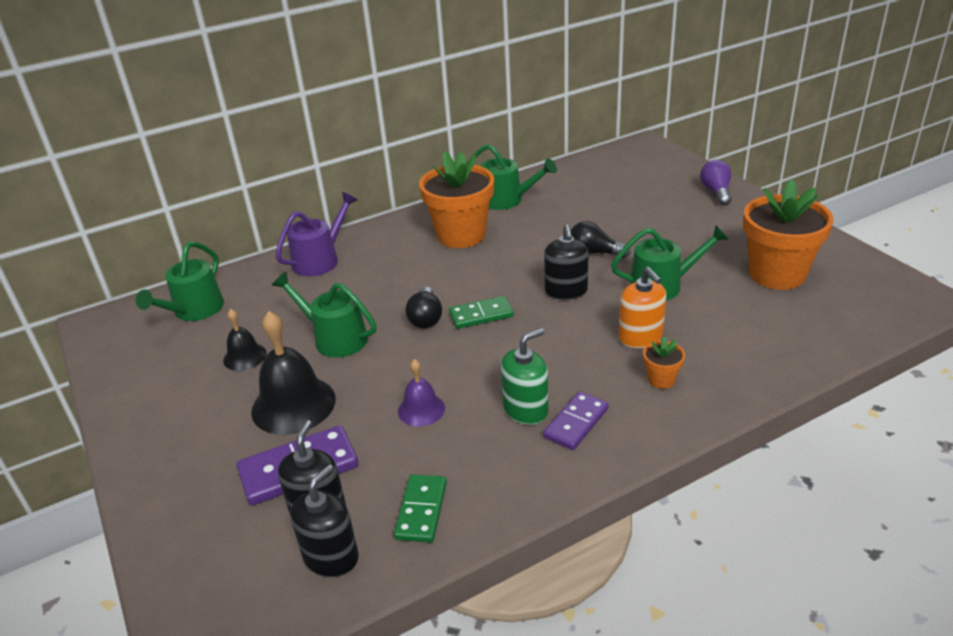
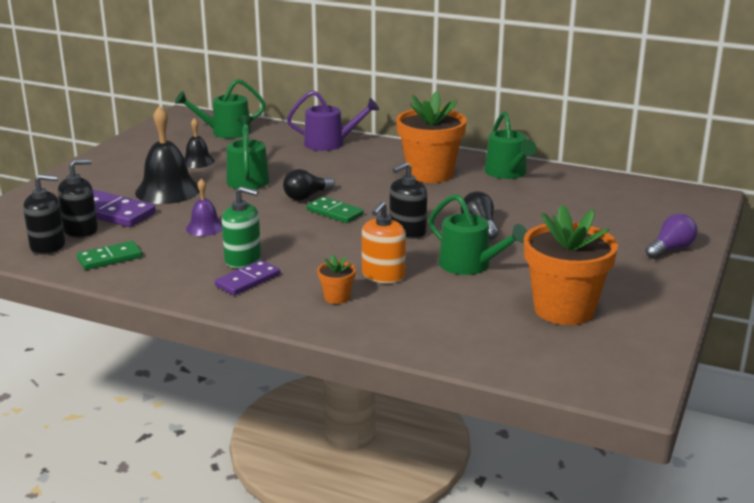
camera: 50 degrees right, 10 degrees down
purple domino [543,391,609,450] -> purple domino turned 45 degrees counterclockwise [215,260,280,295]

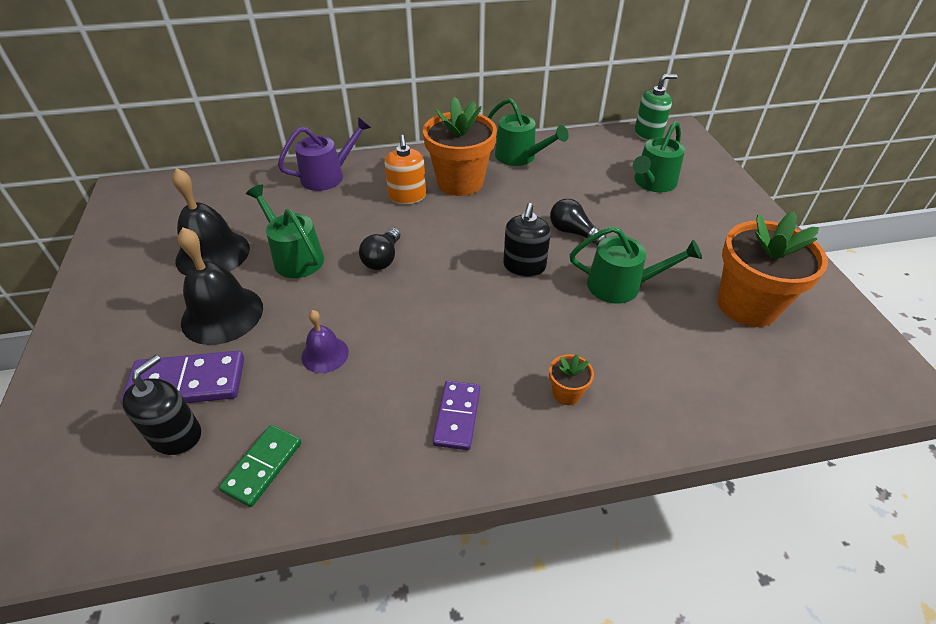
camera: 35 degrees left, 20 degrees up
black soap dispenser [23,174,65,255] -> none
green watering can [175,79,266,138] -> green watering can moved to [633,121,685,192]
black bell [184,118,215,168] -> black bell [172,168,250,275], size x1.81
green soap dispenser [222,186,261,268] -> green soap dispenser moved to [635,74,677,141]
green domino [307,197,364,223] -> none
orange soap dispenser [362,201,406,283] -> orange soap dispenser moved to [384,135,426,204]
purple light bulb [645,214,697,259] -> none

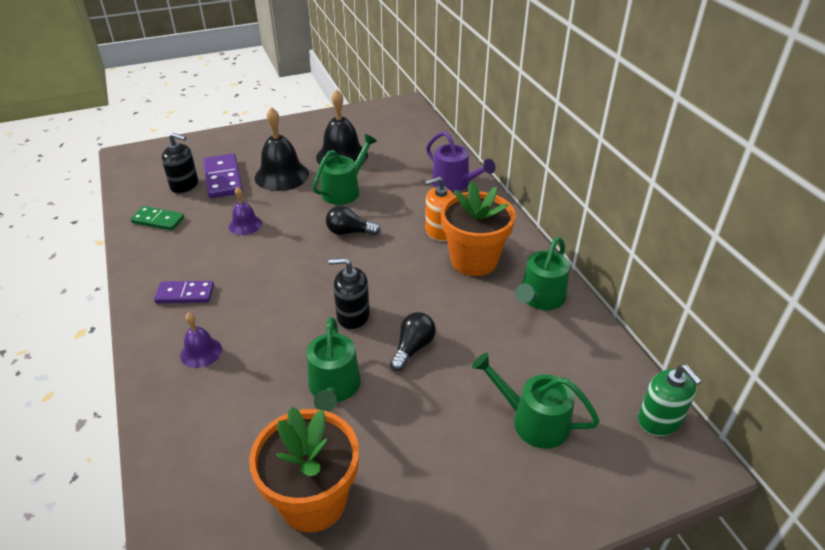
camera: 80 degrees right, 5 degrees down
orange flower pot [549,354,594,405] -> purple bell [180,312,222,368]

